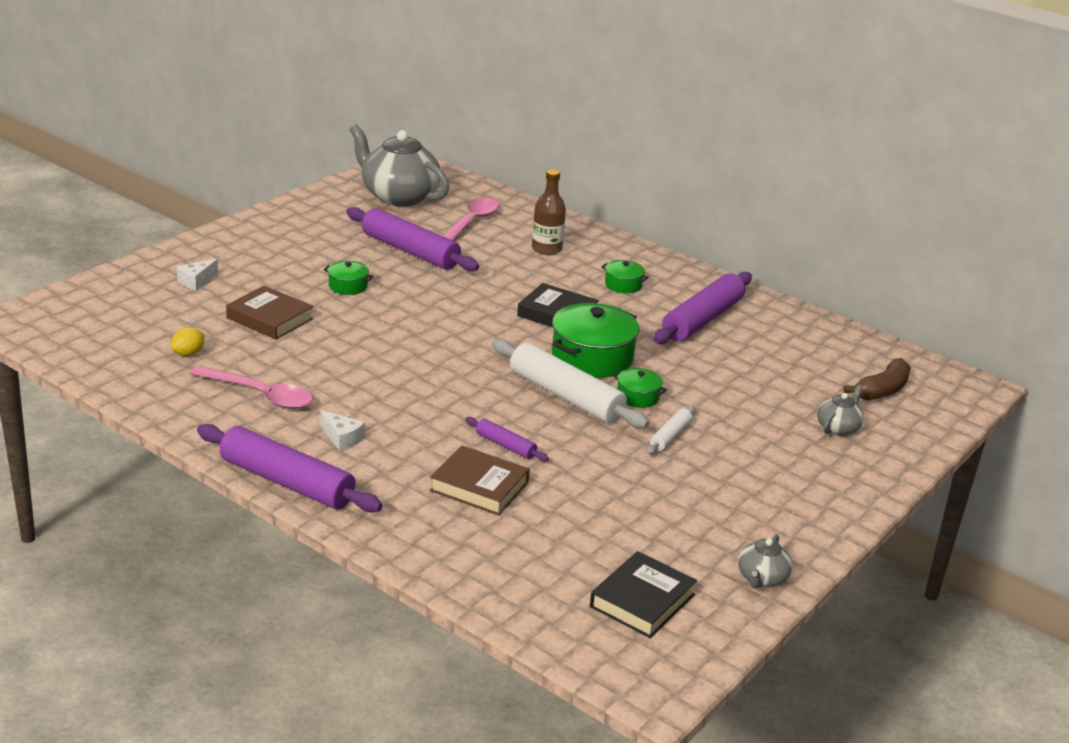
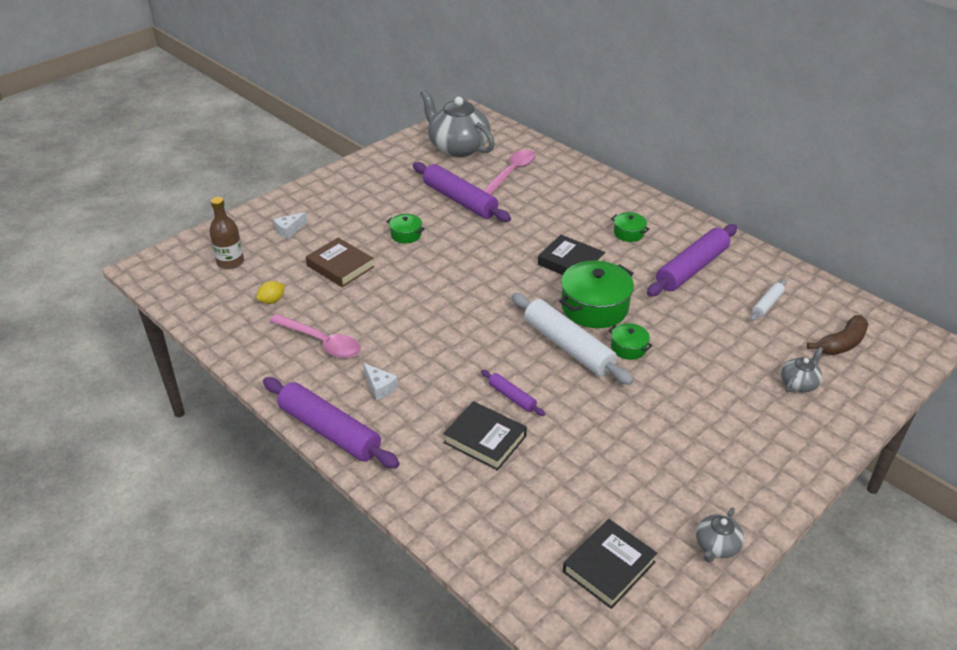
camera: 10 degrees right, 10 degrees up
brown book [430,446,530,516] -> black book [443,401,527,471]
brown bottle [532,169,566,255] -> brown bottle moved to [209,197,244,269]
white rolling pin [647,406,695,455] -> white rolling pin moved to [750,280,786,321]

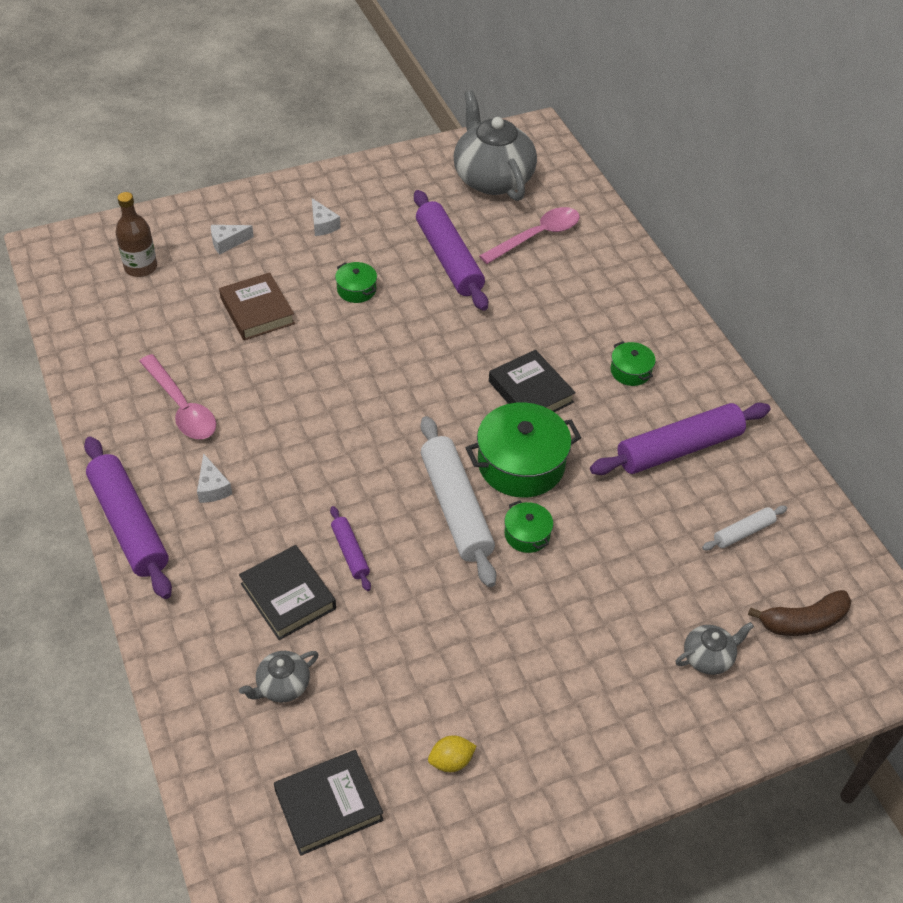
camera: 20 degrees right, 10 degrees up
yellow lemon [256,281,285,304] -> yellow lemon moved to [428,735,477,772]
grey teapot [696,508,744,562] -> grey teapot moved to [239,651,319,703]
none -> white cheese [312,198,341,236]

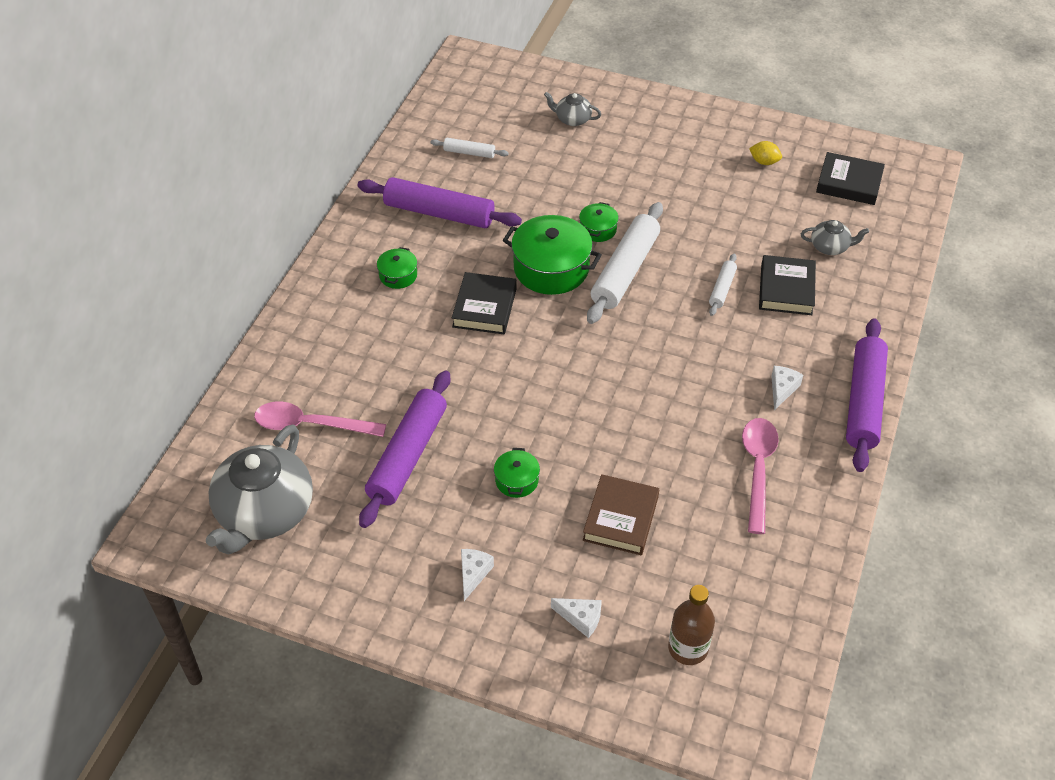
camera: 135 degrees left, 0 degrees up
purple rolling pin [330,506,371,591] -> white rolling pin [709,254,737,316]
brown banana [748,590,852,636] -> none

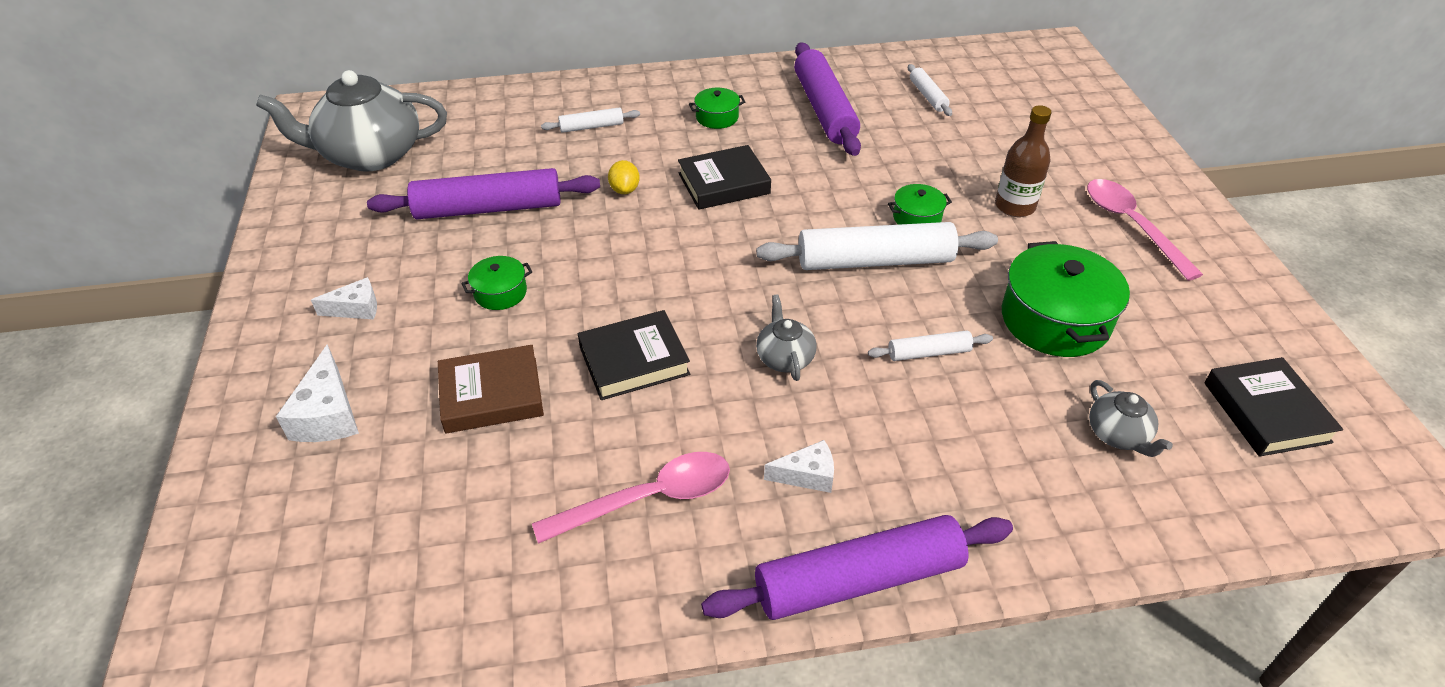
camera: 60 degrees right, 5 degrees down
pink spoon [254,402,386,437] -> pink spoon moved to [1087,179,1203,281]
green pot [503,215,602,295] -> green pot moved to [1002,241,1130,357]
grey teapot [544,92,601,126] -> grey teapot moved to [756,295,817,381]
white cheese [551,598,602,638] -> white cheese [276,344,359,442], size x1.52
brown bottle [668,585,715,665] -> brown bottle moved to [995,105,1051,217]
yellow lemon [749,141,782,165] -> yellow lemon moved to [608,160,640,194]
black book [759,255,816,315] -> black book moved to [578,310,690,400]
none -> white rolling pin [541,107,640,133]

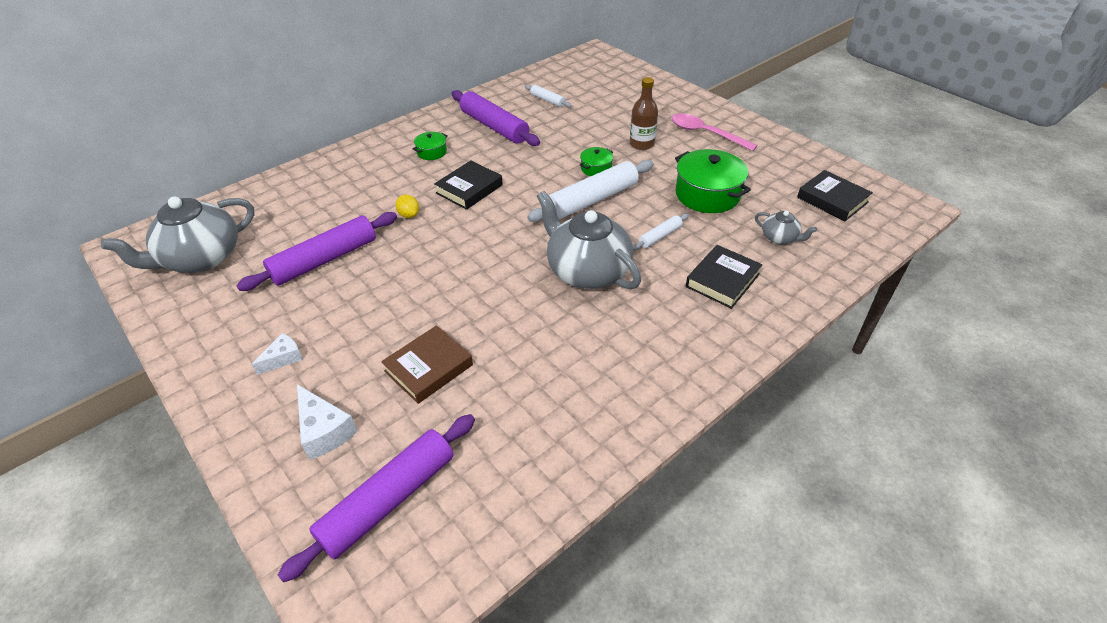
camera: 30 degrees left, 0 degrees up
green pot [461,256,532,310] -> none
pink spoon [532,452,730,544] -> none
white rolling pin [541,107,640,133] -> none
black book [578,310,690,400] -> black book moved to [686,245,762,309]
purple rolling pin [701,515,1013,620] -> purple rolling pin moved to [278,414,475,582]
grey teapot [756,295,817,381] -> grey teapot [537,191,641,289], size x2.17
white cheese [764,440,834,493] -> none

